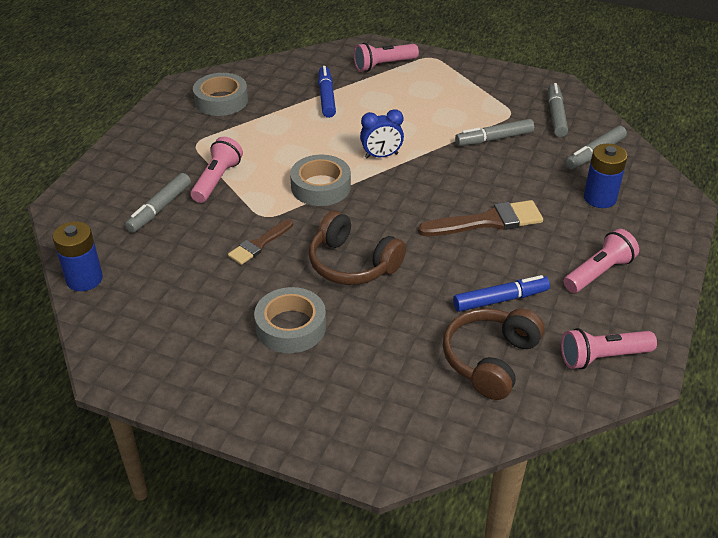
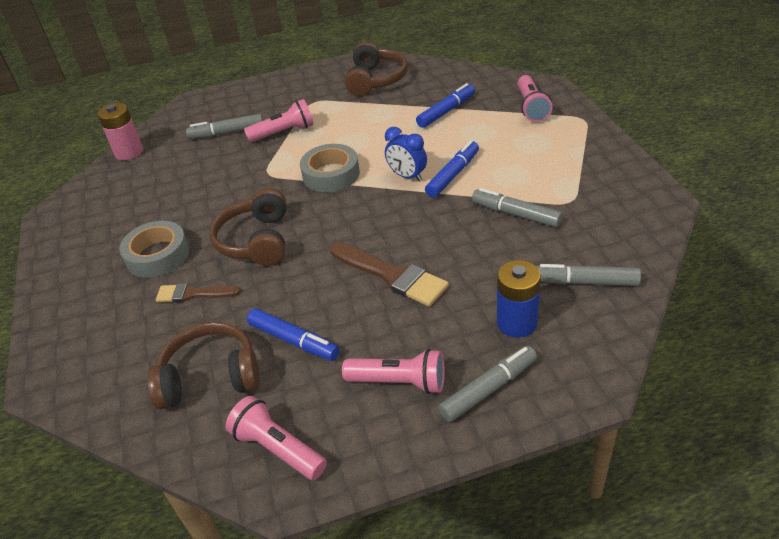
camera: 55 degrees right, 0 degrees up
blue battery [53,221,103,291] -> pink battery [97,103,143,160]
grey tape [193,73,248,116] -> brown headphones [345,42,408,96]
brown brush [228,219,293,265] -> brown brush moved to [156,283,240,302]
pink flashlight [354,43,419,72] -> pink flashlight turned 120 degrees counterclockwise [517,75,553,122]
grey marker [548,83,568,137] -> grey marker moved to [438,346,537,422]
none -> blue marker [425,141,479,198]

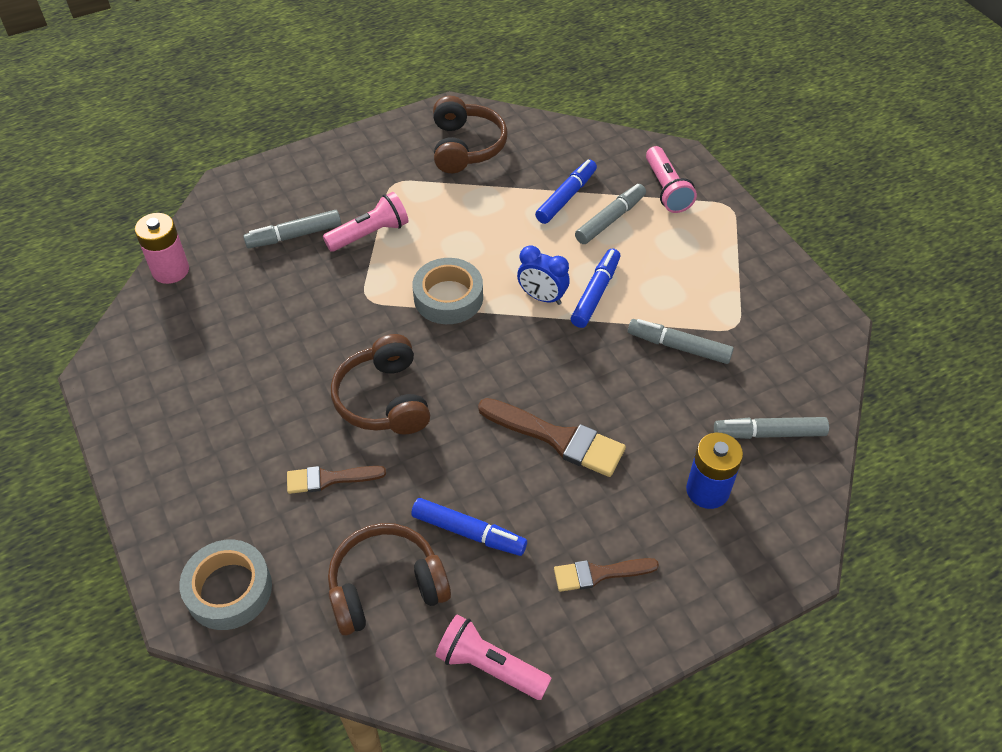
camera: 15 degrees left, 10 degrees up
grey tape [120,221,189,278] -> grey tape moved to [179,540,272,630]
pink flashlight [342,349,445,394] -> brown brush [554,558,659,592]
grey marker [438,346,537,422] -> grey marker moved to [575,184,646,244]

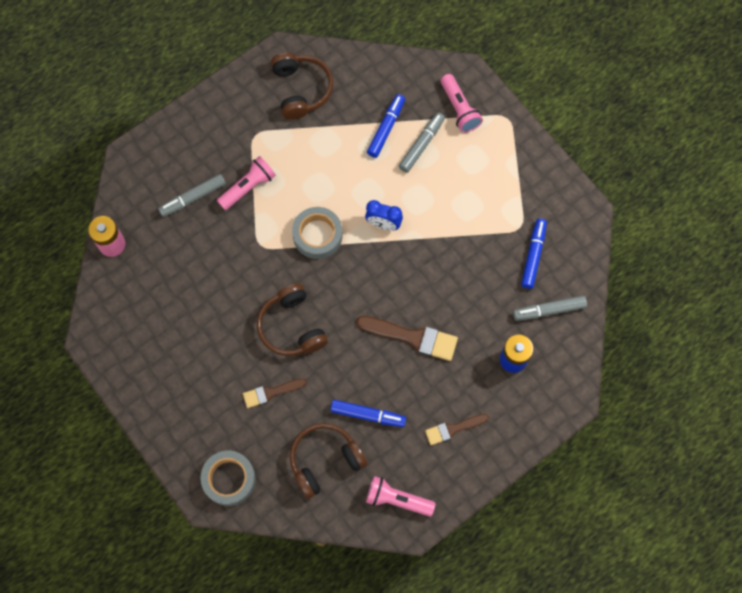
camera: 10 degrees left, 20 degrees up
blue marker [571,248,620,328] -> blue marker moved to [521,218,547,289]
grey marker [628,319,734,364] -> none

